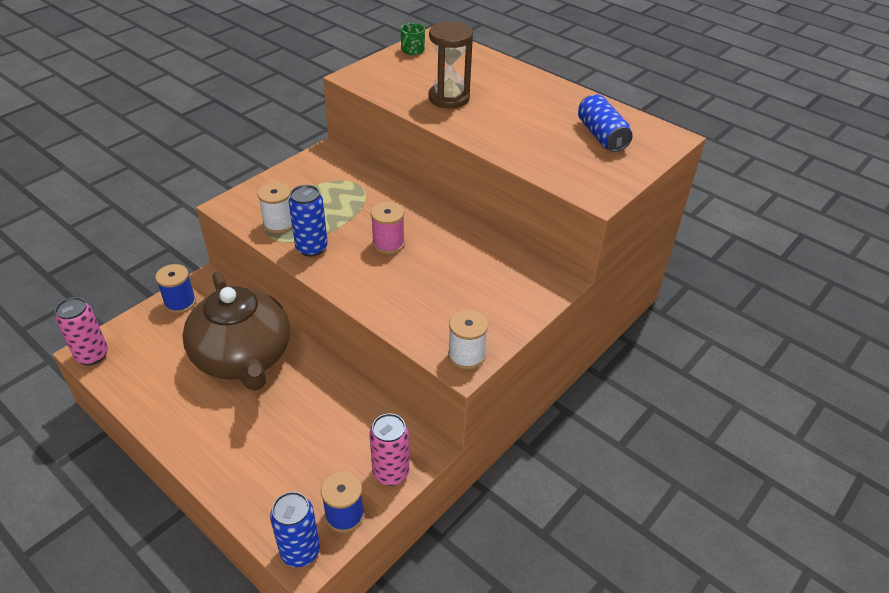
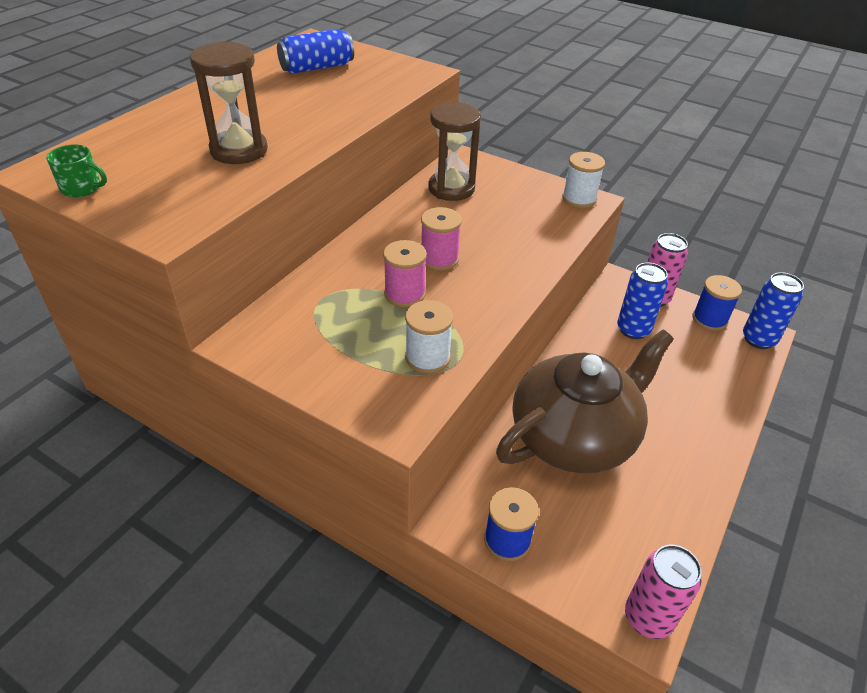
camera: 100 degrees left, 0 degrees up
blue can [289,185,328,257] -> blue can moved to [617,263,668,339]
none -> pink spool [383,240,427,307]
none -> brown hourglass [428,102,481,201]

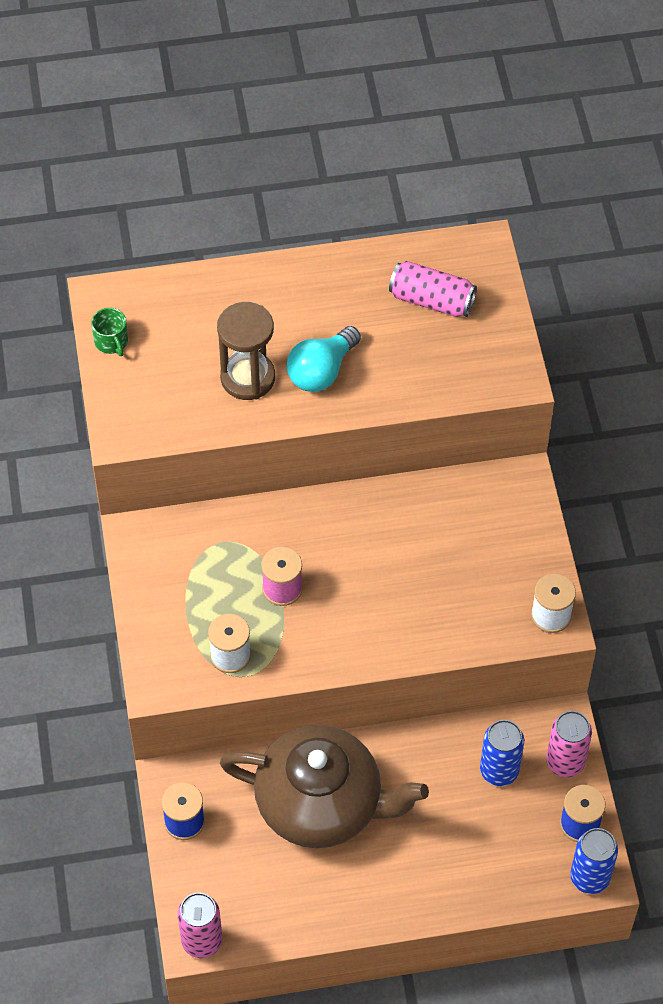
camera: 50 degrees right, 15 degrees up
blue can [277,29,354,74] -> pink can [389,261,477,317]
pink spool [421,207,462,271] -> none
brown hourglass [428,102,481,201] -> none
none -> turquoise light bulb [287,326,361,392]

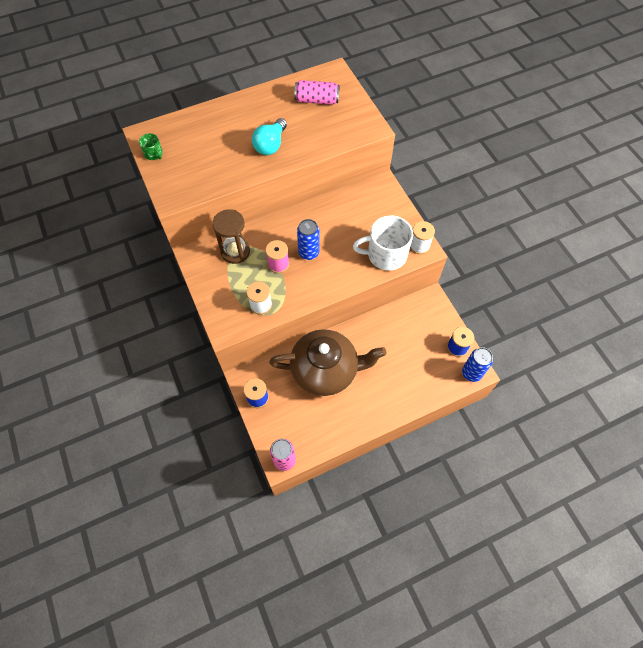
camera: 15 degrees left, 5 degrees up
brown hourglass [217,302,275,400] -> brown hourglass moved to [212,209,250,264]
blue can [480,720,524,786] -> blue can moved to [297,219,320,260]
pink can [546,711,592,777] -> none
none -> white mug [353,216,413,270]

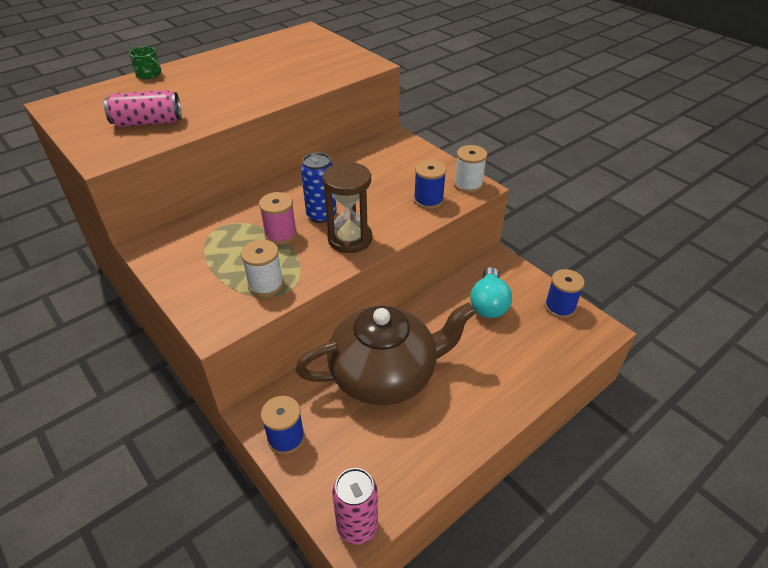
camera: 15 degrees left, 20 degrees down
green mug [139,133,163,160] -> green mug moved to [129,47,161,79]
brown hourglass [212,209,250,264] -> brown hourglass moved to [322,161,372,253]
turquoise light bulb [252,118,287,155] -> turquoise light bulb moved to [471,267,512,318]
pink can [294,80,340,105] -> pink can moved to [104,90,182,127]
white mug [353,216,413,270] -> blue spool [414,160,447,209]
blue can [462,347,493,382] -> none

